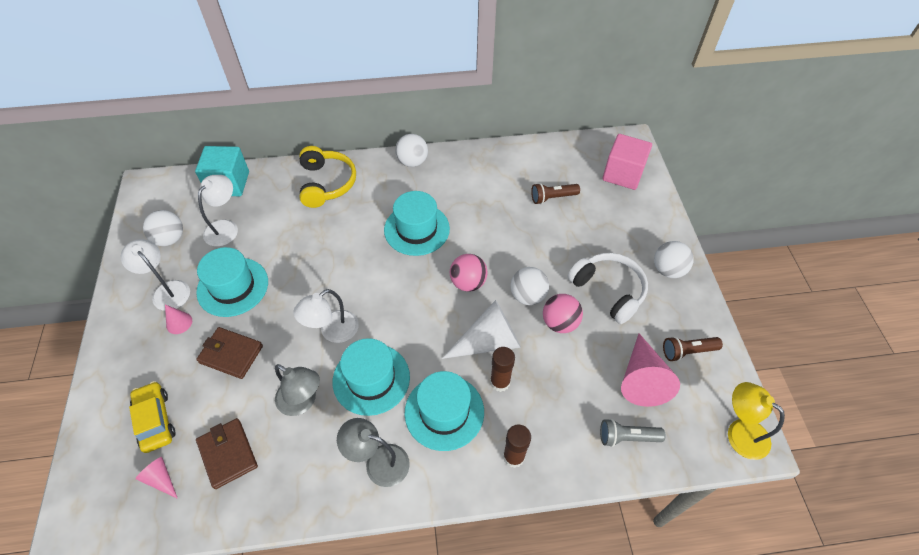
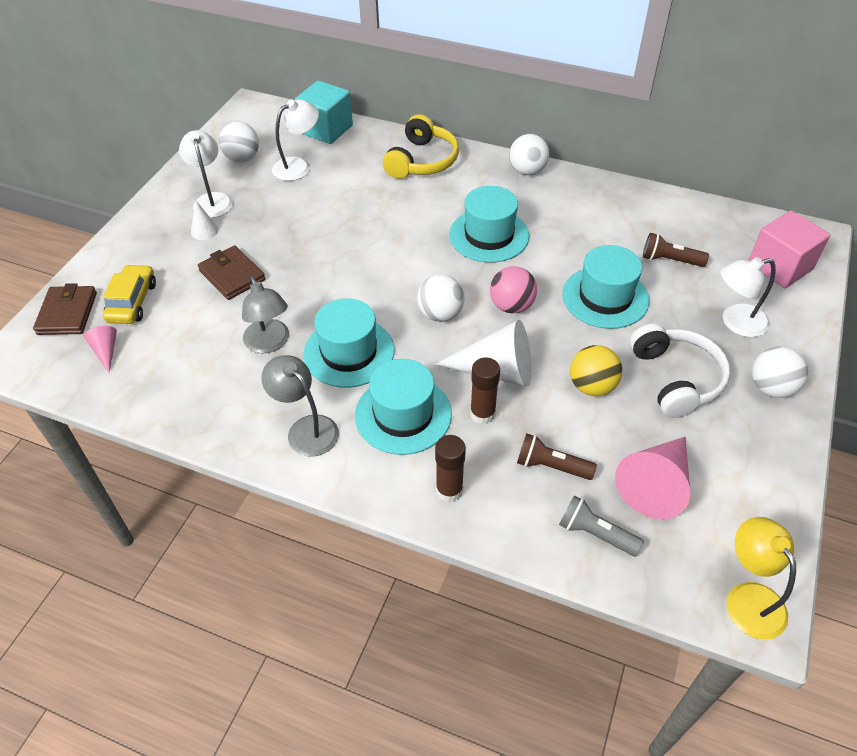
camera: 30 degrees right, 5 degrees down
pink cone [165,305,192,334] -> white cone [191,200,219,240]
turquoise hat [196,247,268,317] -> turquoise hat moved to [562,245,649,329]
brown wallet [196,418,258,489] -> brown wallet moved to [33,283,97,335]
white lamp [293,289,359,343] -> white lamp moved to [721,257,776,337]
white ball [510,267,549,305] -> white ball moved to [417,274,465,322]
pink ball [543,294,583,333] -> yellow ball [570,345,622,396]
brown flashlight [663,336,723,362] -> brown flashlight moved to [517,433,597,480]

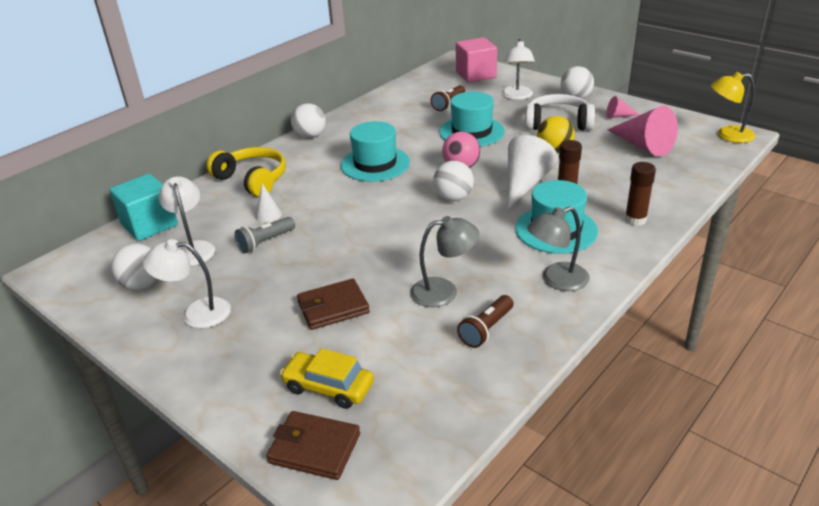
camera: 70 degrees left, 15 degrees down
pink cone [83,326,117,373] -> pink cone moved to [606,96,640,118]
white cone [191,200,219,240] -> white cone moved to [255,183,282,223]
turquoise hat [303,298,394,388] -> none
brown flashlight [517,433,597,480] -> brown flashlight moved to [457,295,514,348]
grey flashlight [559,495,644,556] -> grey flashlight moved to [235,217,295,253]

